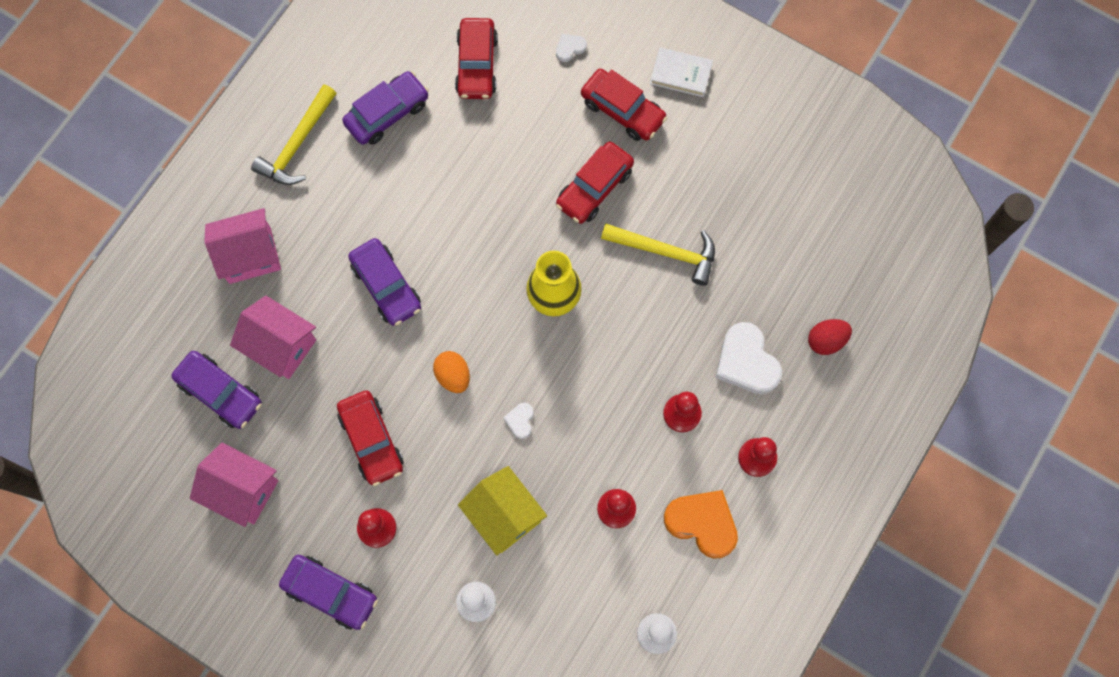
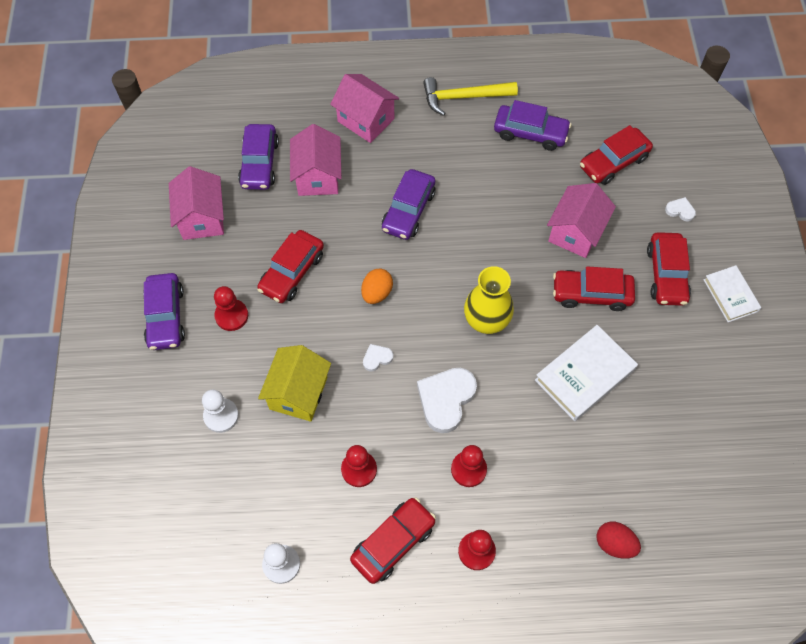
camera: 55 degrees right, 10 degrees down
yellow hammer [601,224,715,286] -> white book [535,325,638,421]
orange heart [664,490,738,559] -> red car [350,497,436,584]
white heart [715,322,782,394] -> white heart moved to [417,368,477,433]
none -> pink house [547,183,616,258]

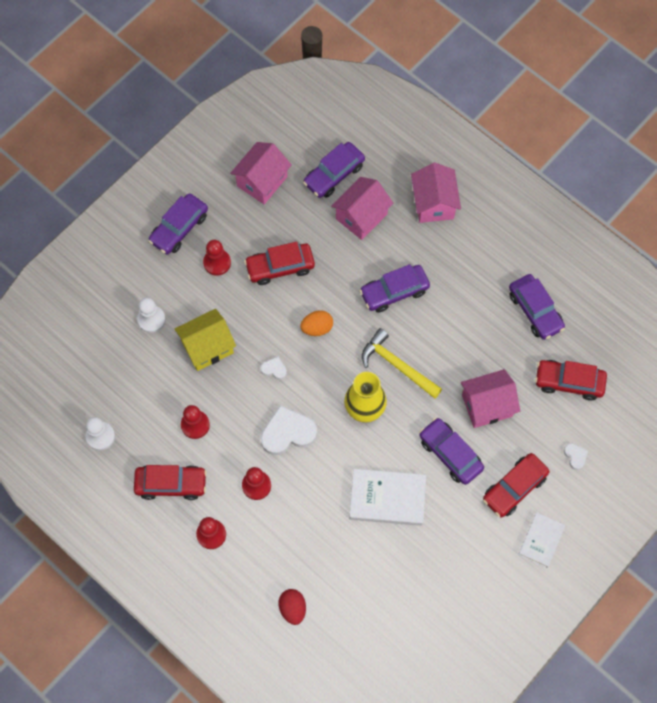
camera: 45 degrees right, 5 degrees up
yellow hammer [423,77,518,116] -> yellow hammer moved to [362,328,442,399]
red car [553,266,635,311] -> purple car [419,418,484,485]

